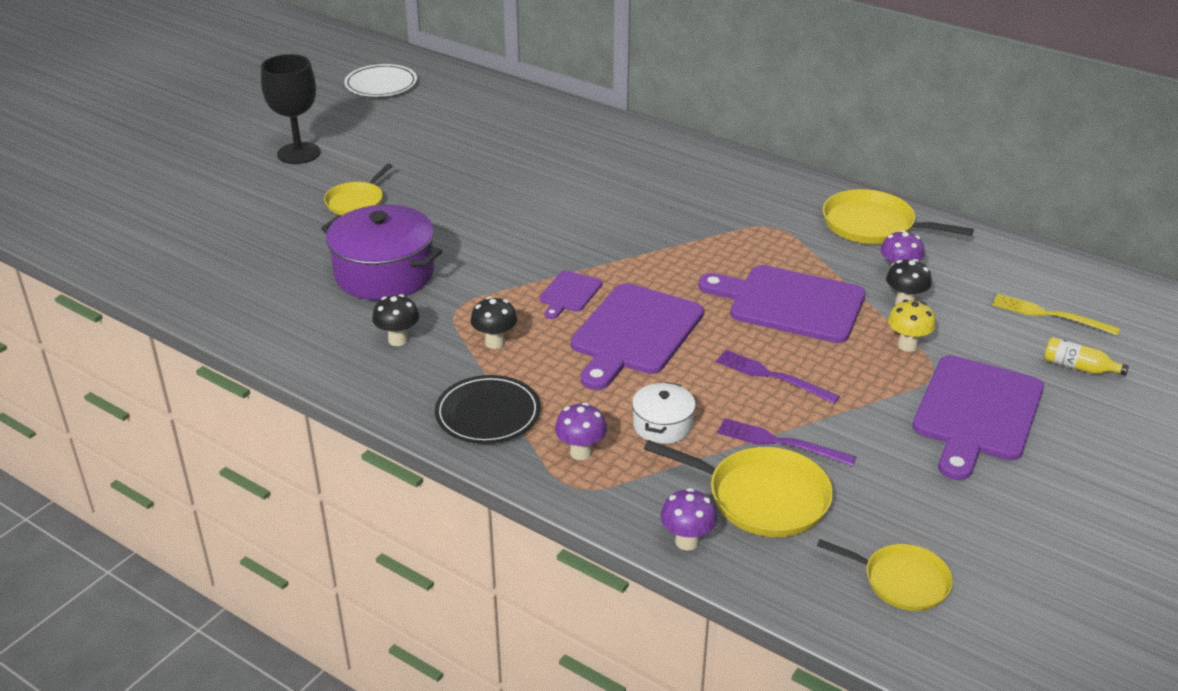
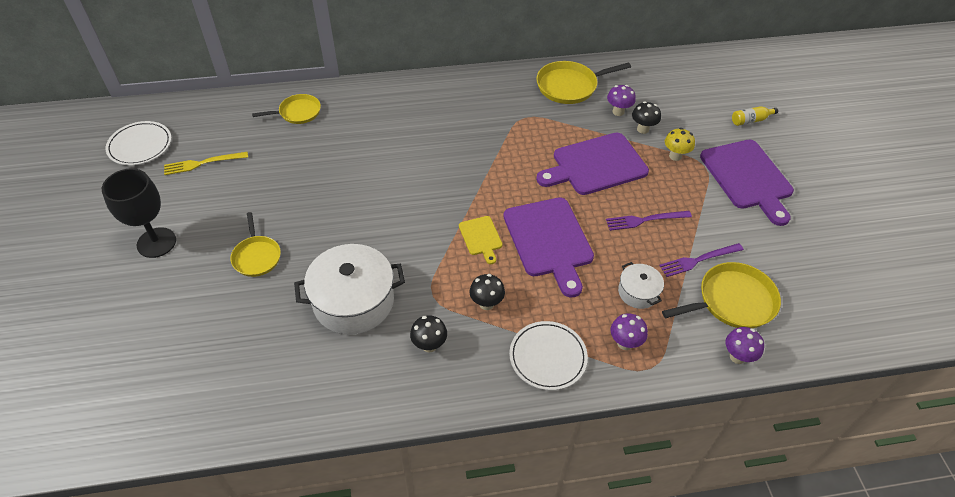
camera: 45 degrees left, 15 degrees up
purple pot [321,205,442,300] -> white pot [294,244,405,335]
black plate [435,375,541,444] -> white plate [509,321,588,390]
purple cutting board [539,270,602,319] -> yellow cutting board [459,216,503,264]
yellow pan [817,539,953,611] -> yellow pan moved to [252,94,321,124]
yellow fork [992,294,1120,336] -> yellow fork moved to [164,152,248,175]

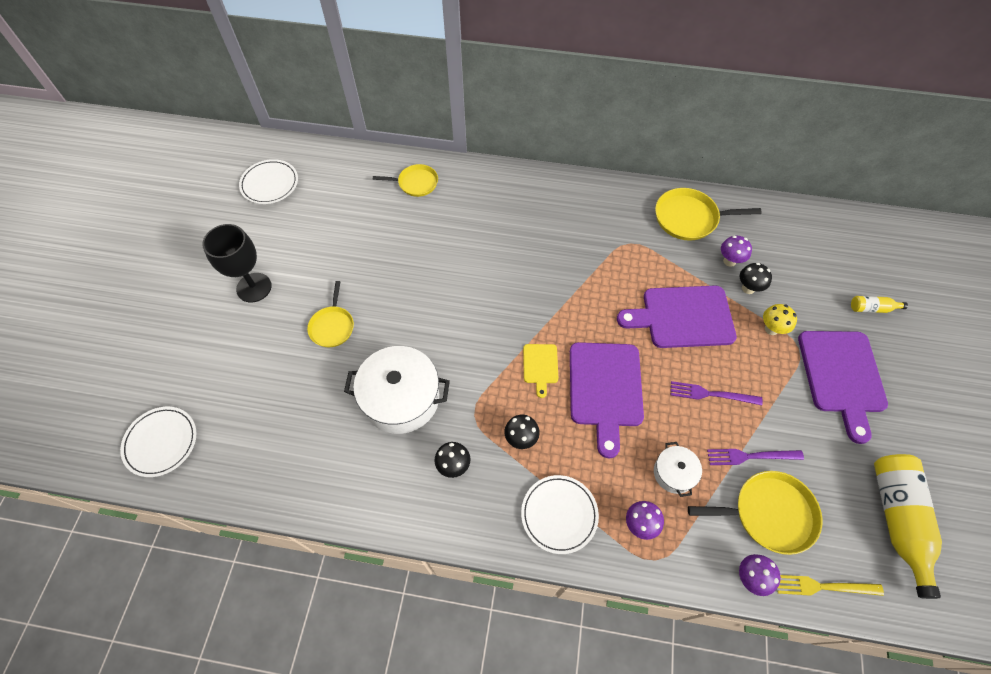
camera: 20 degrees right, 10 degrees up
yellow fork [164,152,248,175] -> yellow fork moved to [778,575,884,596]
none -> white plate [120,407,196,477]
none -> yellow bottle [874,454,942,599]

